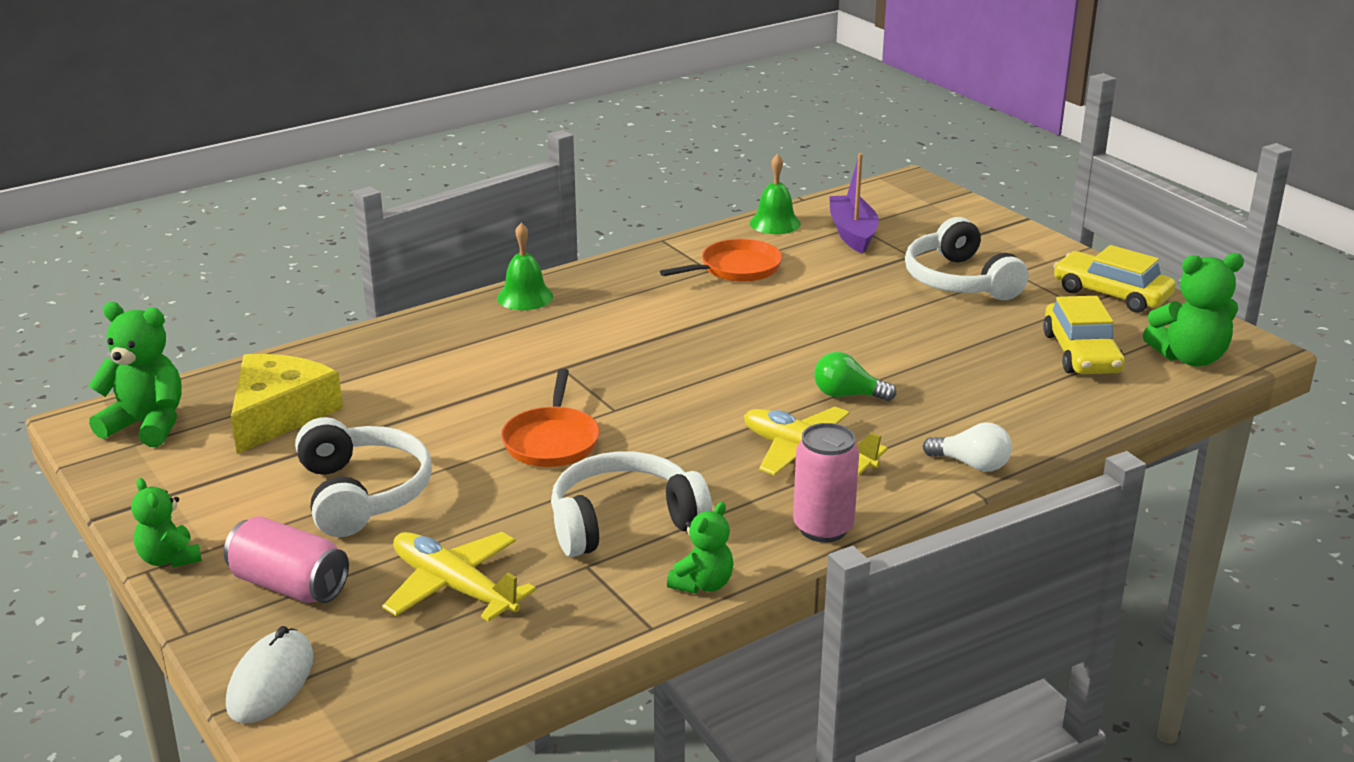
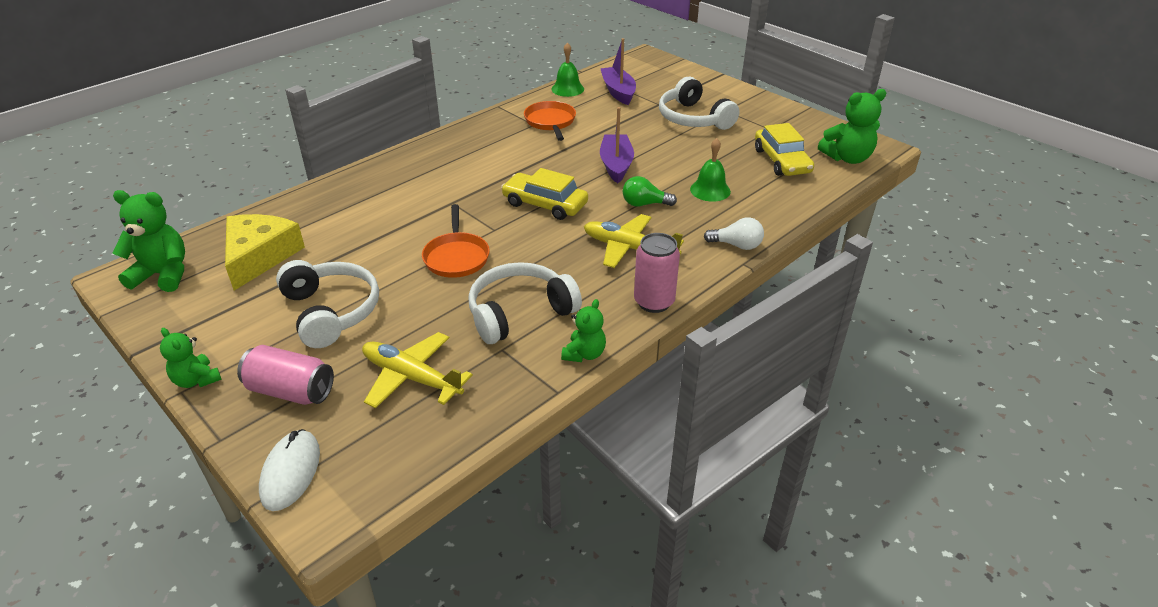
camera: 10 degrees left, 10 degrees up
green bell [497,223,553,310] -> green bell moved to [690,138,731,202]
orange pan [660,239,782,282] -> orange pan turned 60 degrees counterclockwise [524,101,576,141]
yellow car [1053,245,1176,313] -> yellow car moved to [501,168,588,220]
none -> purple boat [600,107,634,183]

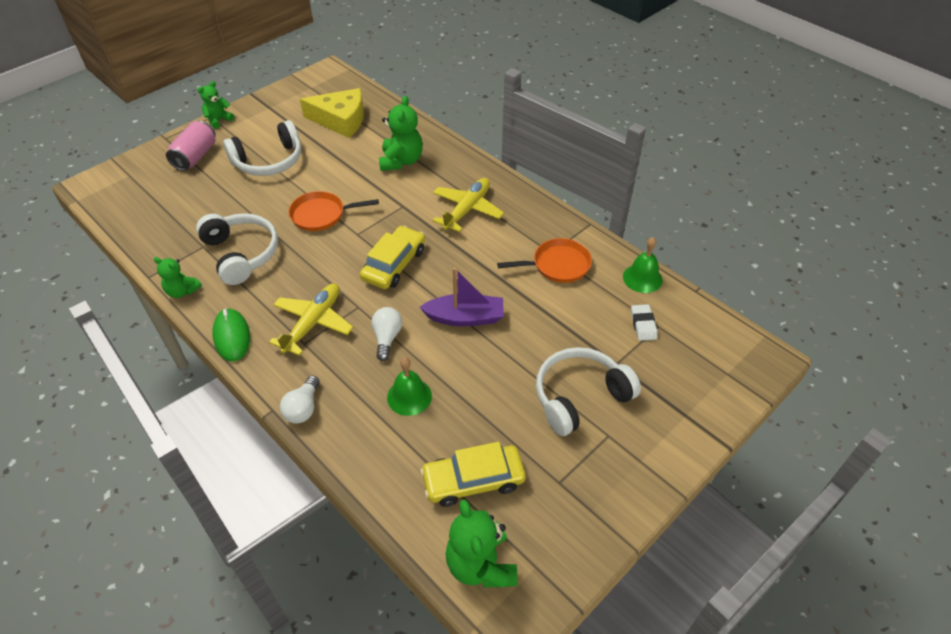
camera: 90 degrees right, 10 degrees up
green teddy bear [113,190,185,292] -> green teddy bear moved to [379,95,423,171]
white mouse [259,429,320,511] -> none
yellow plane [362,332,473,409] -> yellow plane moved to [432,178,504,232]
purple boat [601,38,636,105] -> white eraser [631,304,657,341]
green light bulb [623,176,677,207] -> white light bulb [371,307,402,361]
pink can [634,233,680,313] -> green mouse [212,308,250,362]

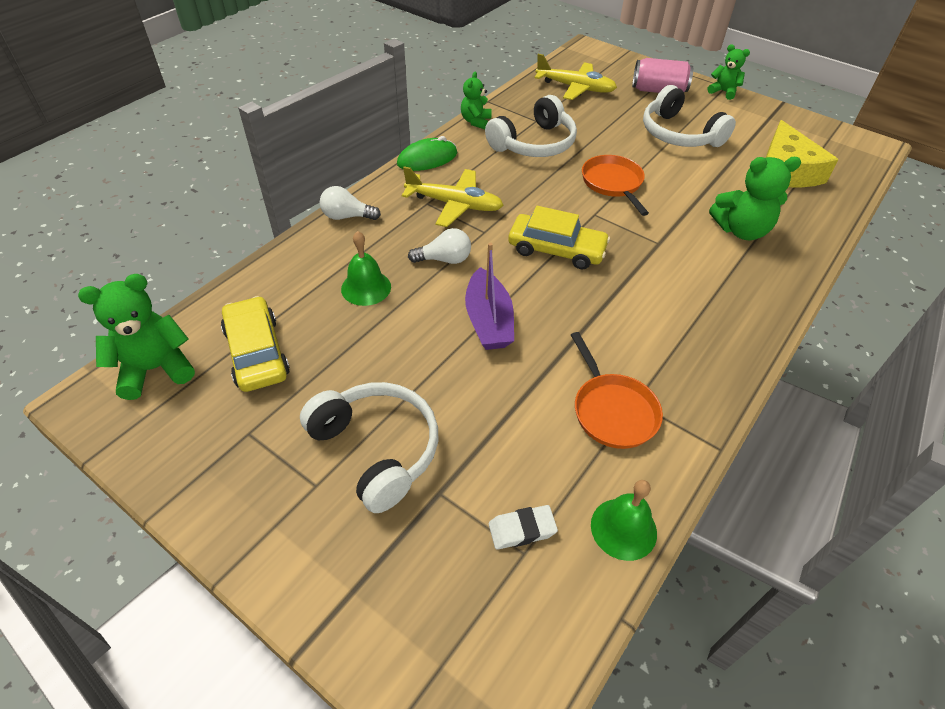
camera: 80 degrees right, 0 degrees up
yellow plane [432,178,504,232] -> yellow plane moved to [534,54,617,100]

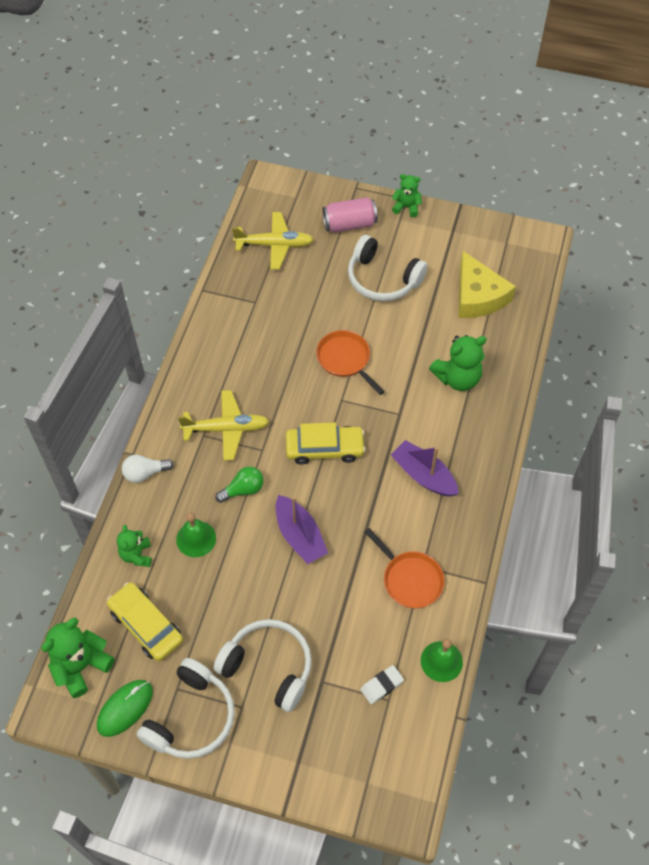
camera: 20 degrees left, 10 degrees up
green mouse [397,136,457,171] -> green mouse moved to [97,680,153,737]
white light bulb [408,228,471,264] -> green light bulb [215,466,264,503]
green teddy bear [461,72,492,129] -> green teddy bear moved to [117,525,152,567]
white headphones [485,95,577,157] -> white headphones moved to [136,658,235,759]
none -> purple boat [391,440,459,497]

